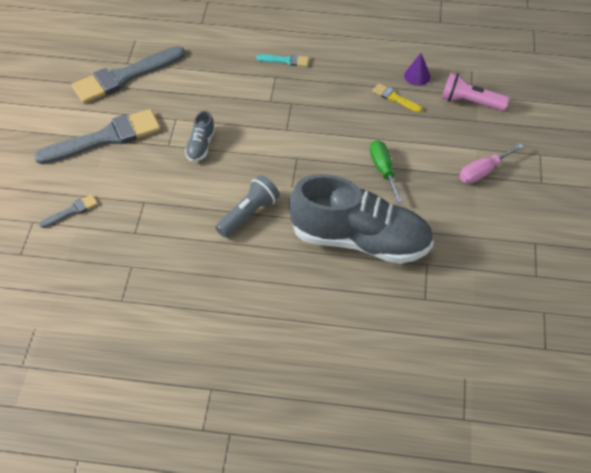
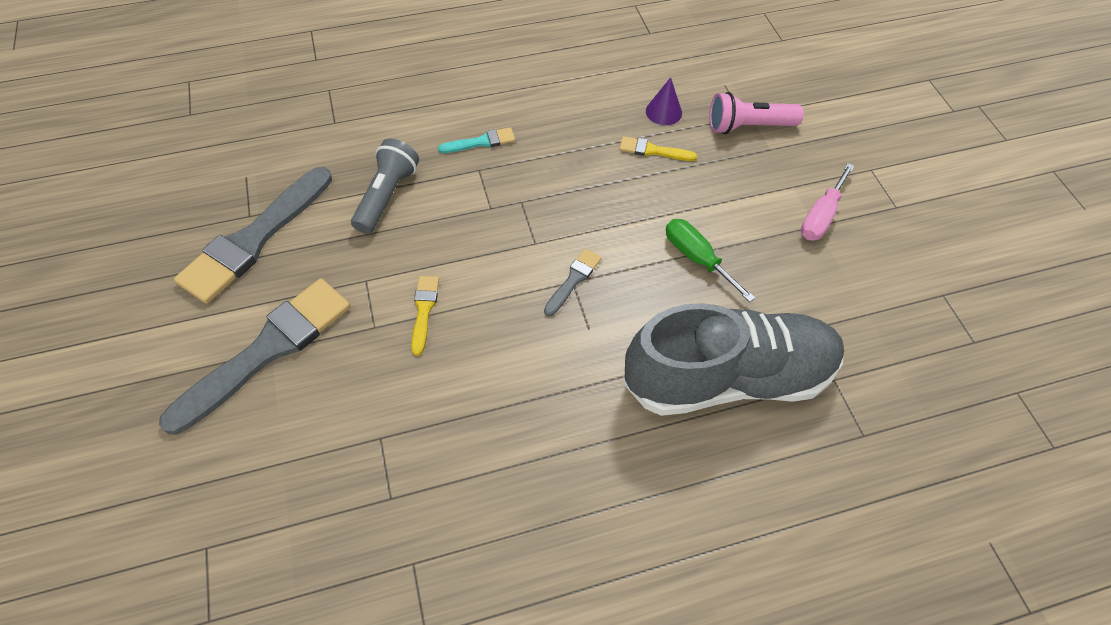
camera: 25 degrees left, 5 degrees up
grey brush [39,194,98,228] -> grey brush moved to [544,249,602,316]
grey shoe [185,110,215,162] -> yellow brush [411,276,439,356]
grey flashlight [215,175,280,238] -> grey flashlight moved to [351,139,419,234]

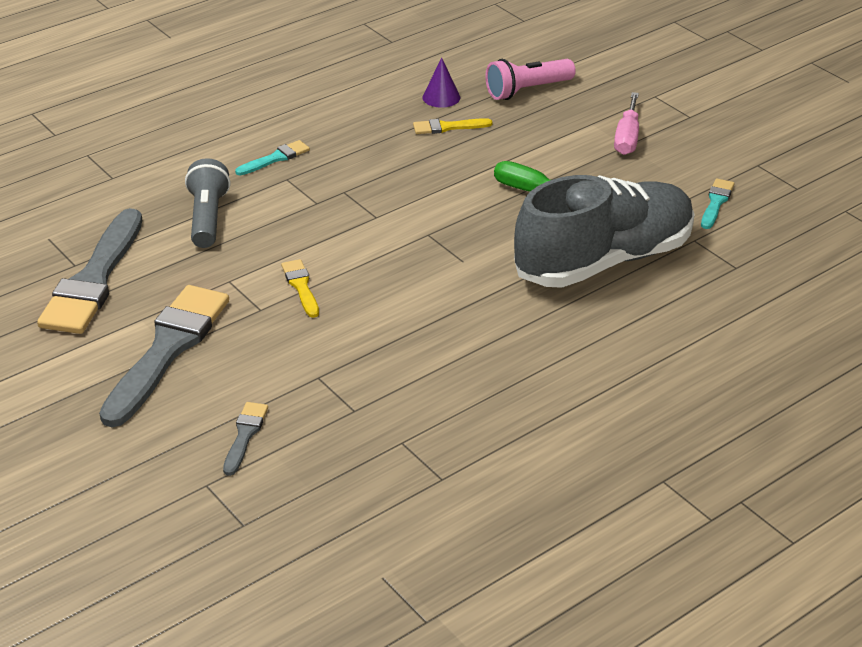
camera: 20 degrees left, 20 degrees down
grey brush [544,249,602,316] -> grey brush moved to [223,402,268,476]
none -> turquoise brush [701,178,735,229]

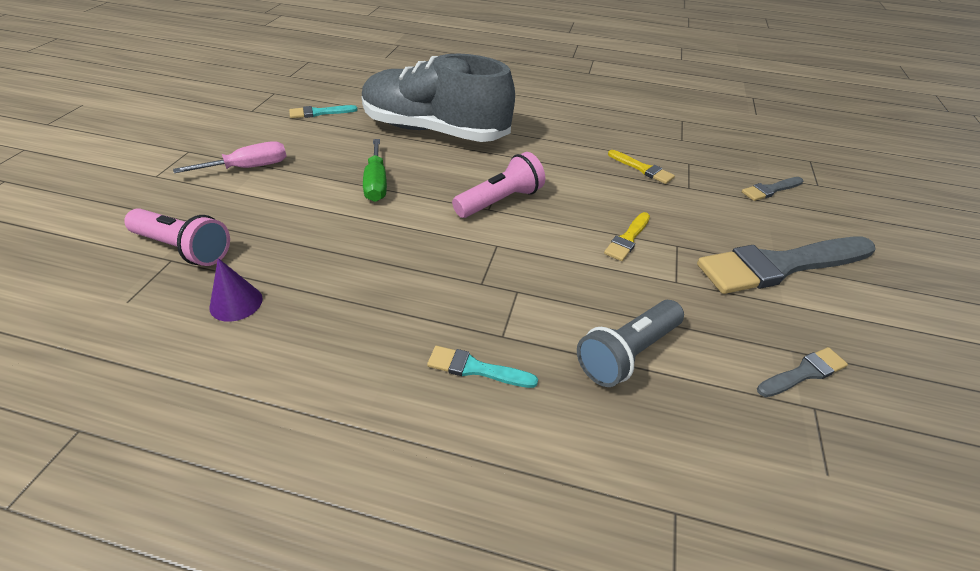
camera: 130 degrees left, 5 degrees up
grey brush [37,208,142,334] -> grey brush [757,347,848,397], size x0.45
yellow brush [413,118,492,134] -> yellow brush moved to [608,150,675,184]
none -> pink flashlight [452,152,545,218]

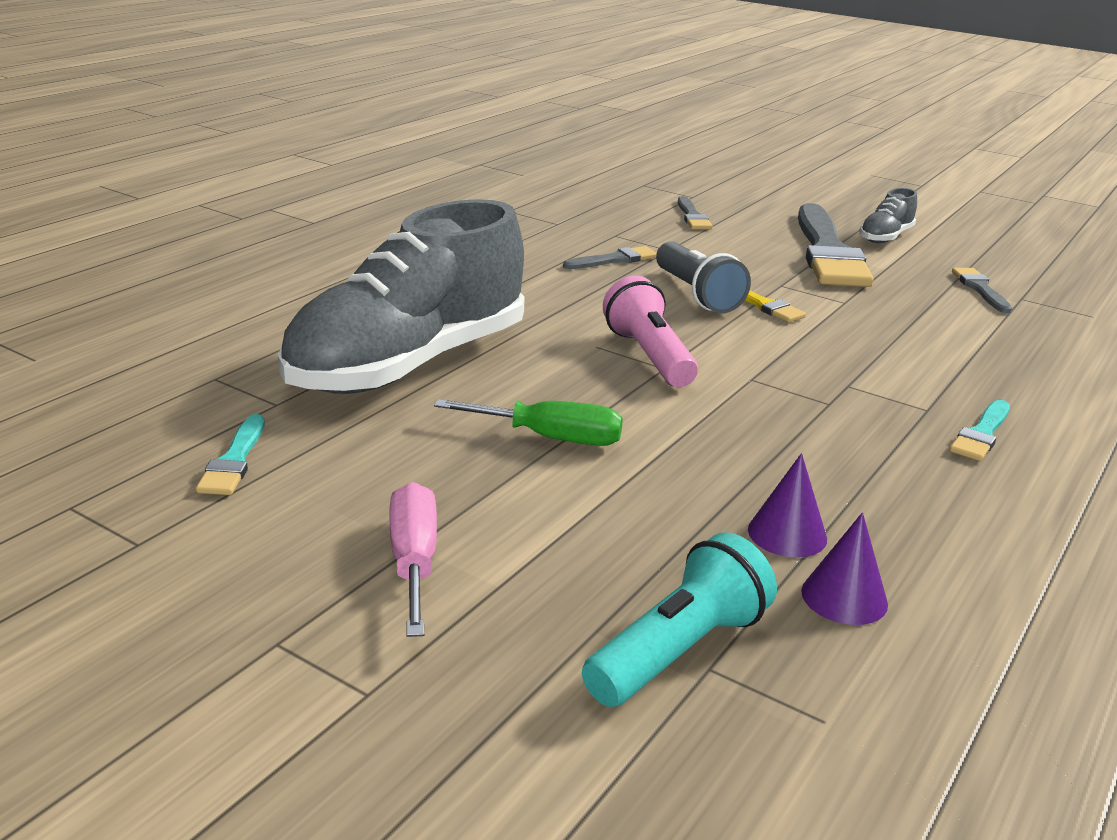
camera: 70 degrees left, 15 degrees down
pink flashlight [124,208,230,266] -> turquoise flashlight [582,532,777,707]
grey flashlight [577,300,684,387] -> grey flashlight moved to [656,241,751,313]
yellow brush [608,150,675,184] -> grey brush [563,246,657,269]
none -> purple cone [748,453,827,557]
none -> grey shoe [859,188,917,243]

